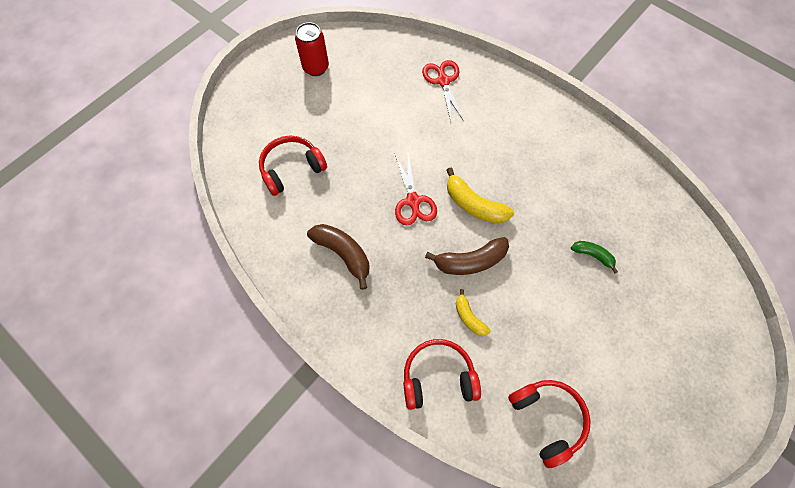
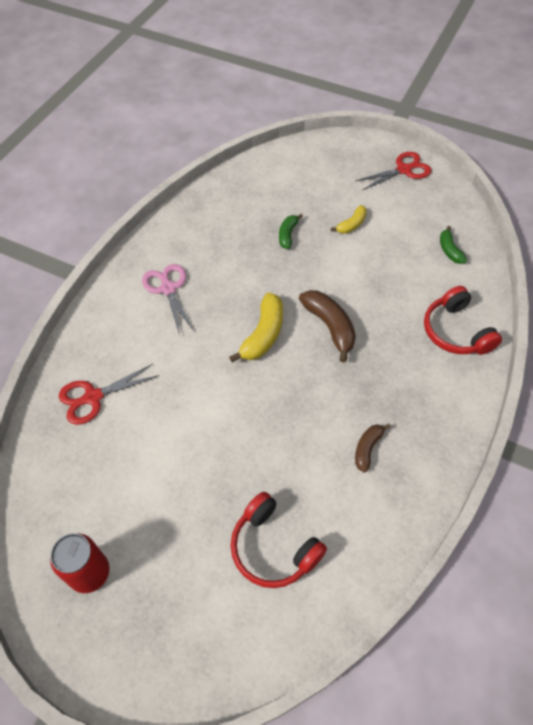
camera: 105 degrees left, 10 degrees down
brown banana [307,224,369,290] -> brown banana [355,424,391,472], size x0.59
red scissors [395,154,437,225] -> red scissors moved to [356,152,432,190]
yellow banana [456,289,491,336] -> yellow banana moved to [331,205,367,234]
red headphones [508,380,591,468] -> green banana [440,226,467,264]
none -> pink scissors [142,264,195,336]

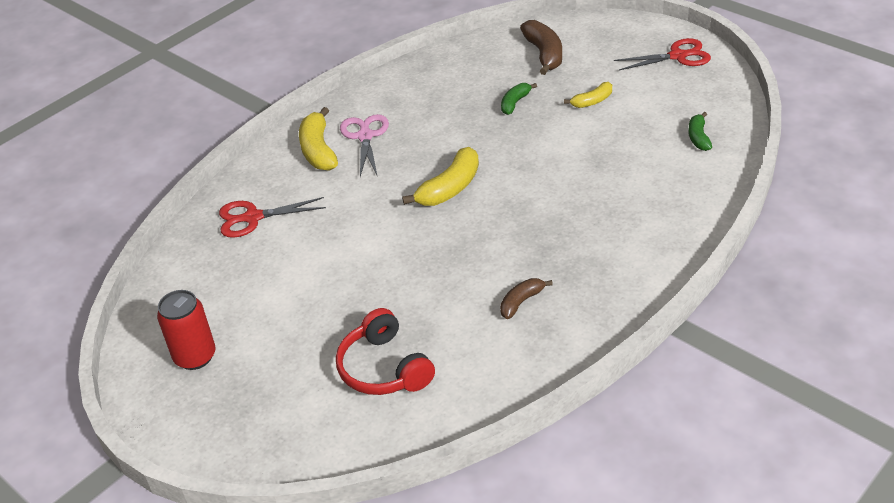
camera: 20 degrees right, 15 degrees down
brown banana [299,290,356,362] -> brown banana moved to [520,20,562,75]
red headphones [424,286,502,355] -> none
none -> yellow banana [299,107,338,171]

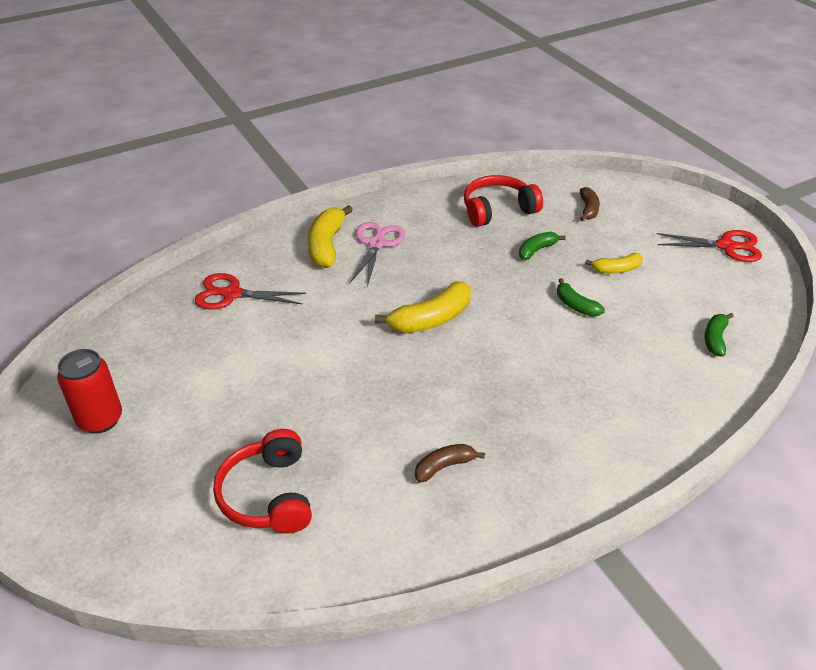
camera: 15 degrees right, 0 degrees up
brown banana [520,20,562,75] -> brown banana [580,187,600,221], size x0.59
none -> red headphones [464,175,543,227]
none -> green banana [557,278,605,317]

